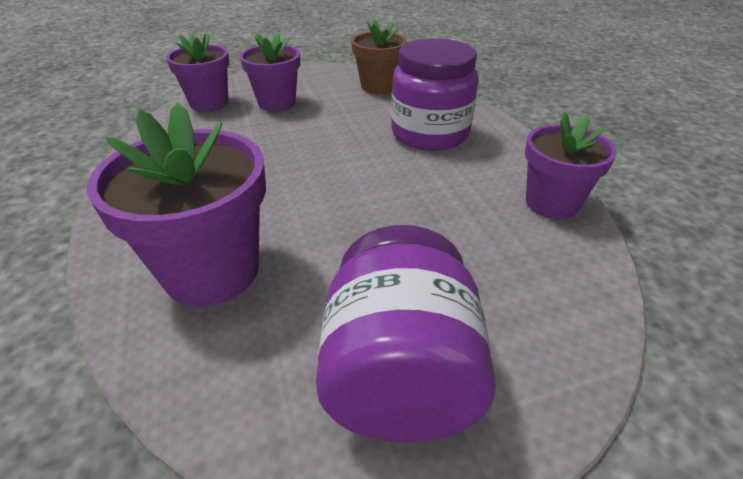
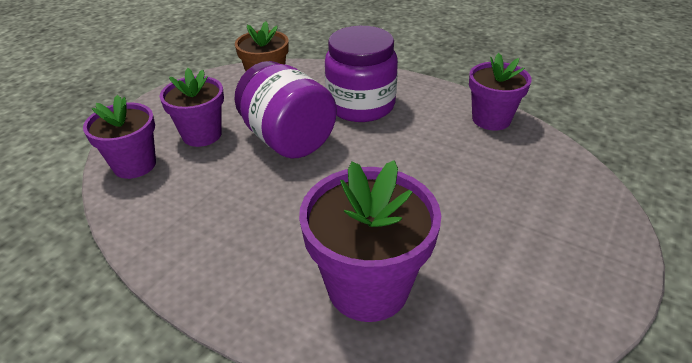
camera: 40 degrees left, 0 degrees up
purple jar [316,225,496,442] -> purple jar moved to [234,61,337,158]

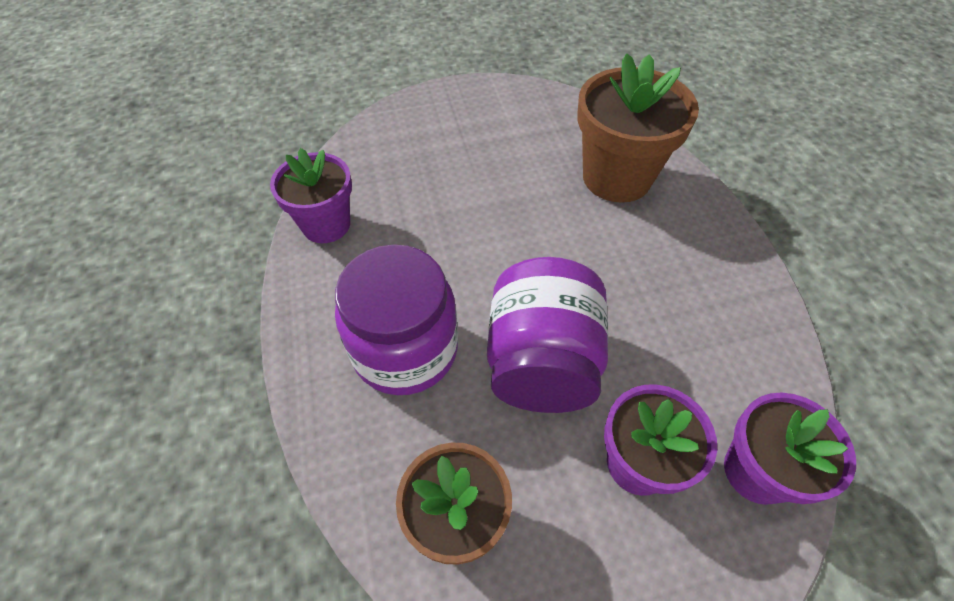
camera: 135 degrees left, 15 degrees up
purple flower pot [299,160,441,322] -> brown flower pot [577,54,699,203]

